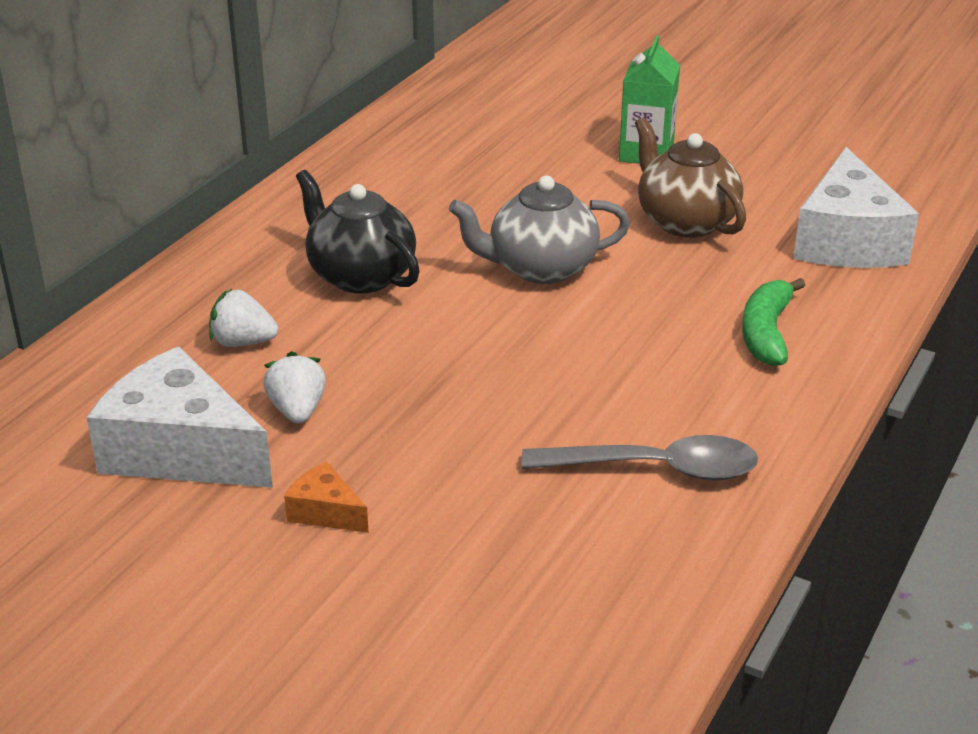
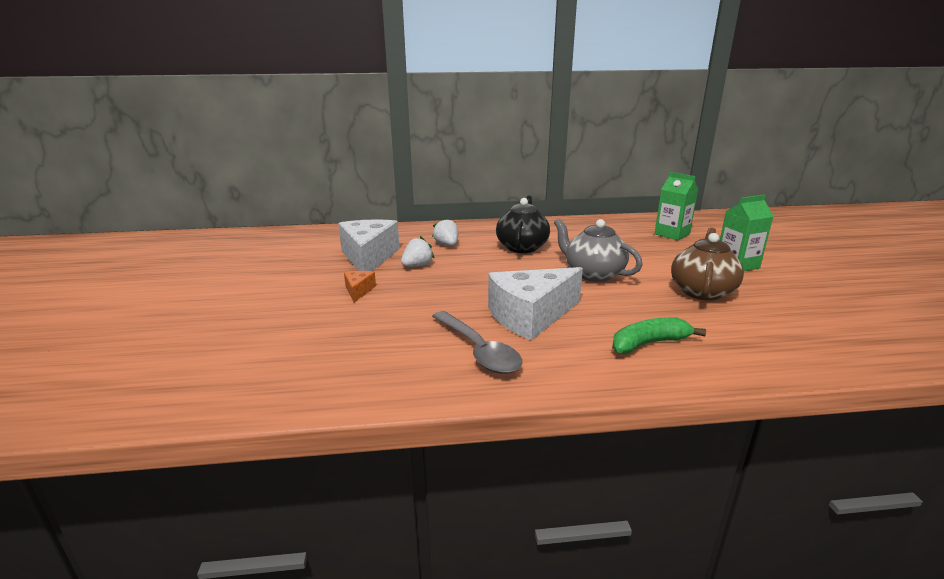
camera: 55 degrees right, 10 degrees down
white cheese [793,147,919,268] -> white cheese moved to [488,267,583,340]
none -> green carton [654,172,698,240]

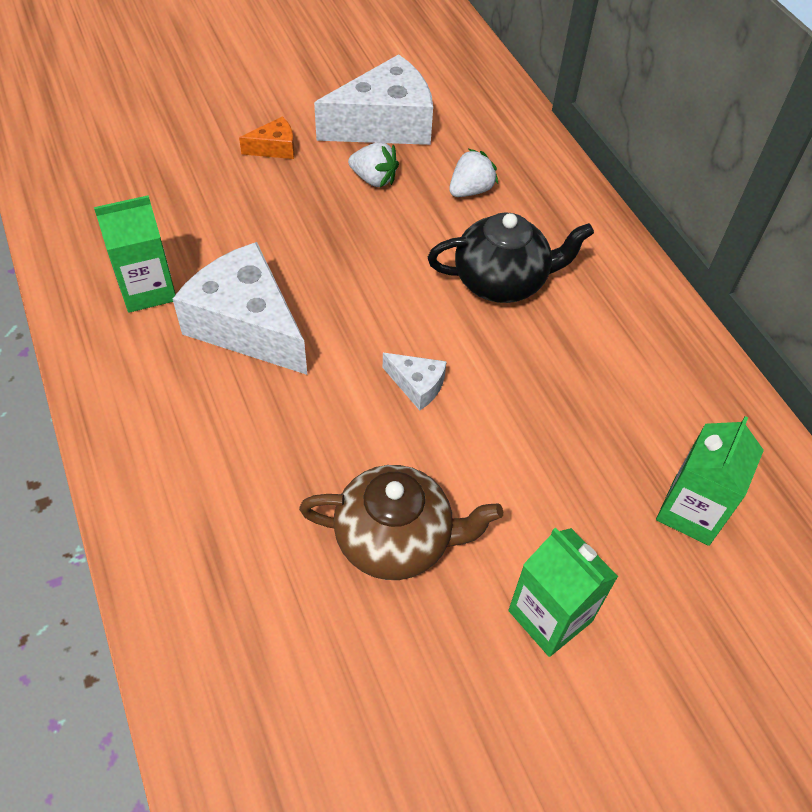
camera: 70 degrees right, 30 degrees up
grey spoon [432,311,522,374] -> green carton [94,195,176,313]
grey teapot [554,219,642,282] -> white cheese [383,353,447,411]
green banana [612,317,706,354] -> none

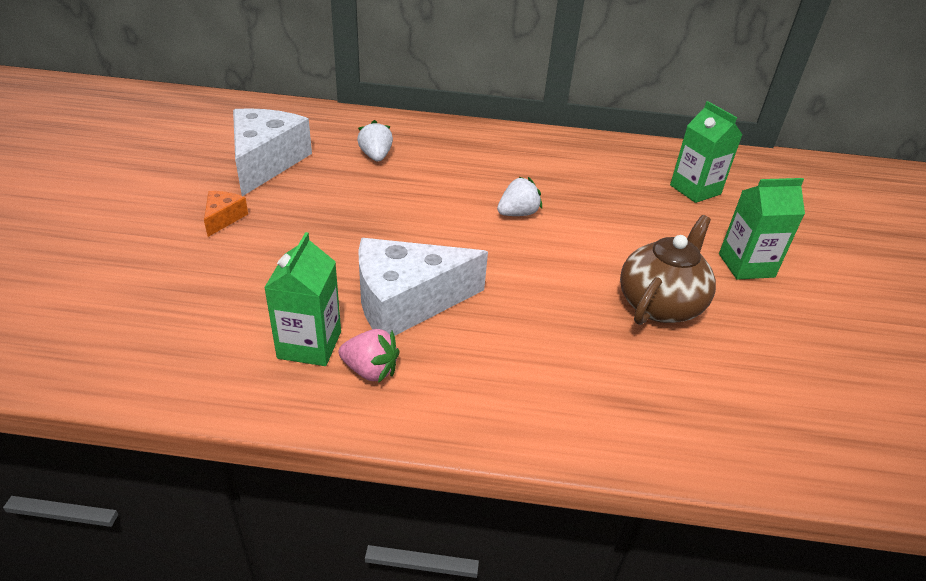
camera: 60 degrees left, 15 degrees down
white strawberry [348,142,399,187] -> white strawberry moved to [497,177,542,216]
white cheese [383,353,447,411] -> none
black teapot [428,212,594,303] -> none
none -> pink strawberry [339,329,400,383]

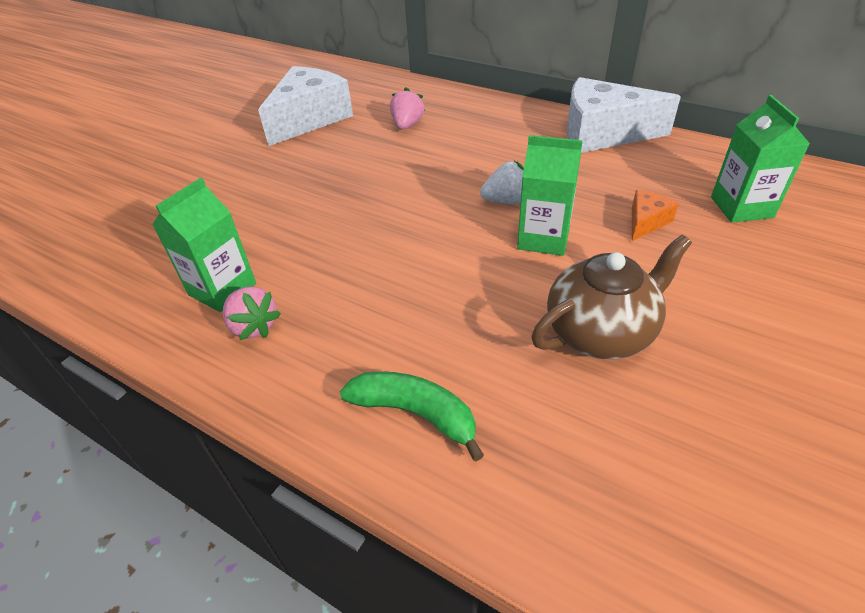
camera: 30 degrees right, 5 degrees up
orange cheese [204,191,248,237] -> orange cheese moved to [632,190,679,241]
white strawberry [357,120,393,161] -> pink strawberry [390,88,425,130]
white cheese [358,238,488,336] -> white cheese moved to [567,77,681,153]
green carton [719,178,805,280] -> green carton moved to [517,135,583,256]
none -> green banana [340,371,484,461]

